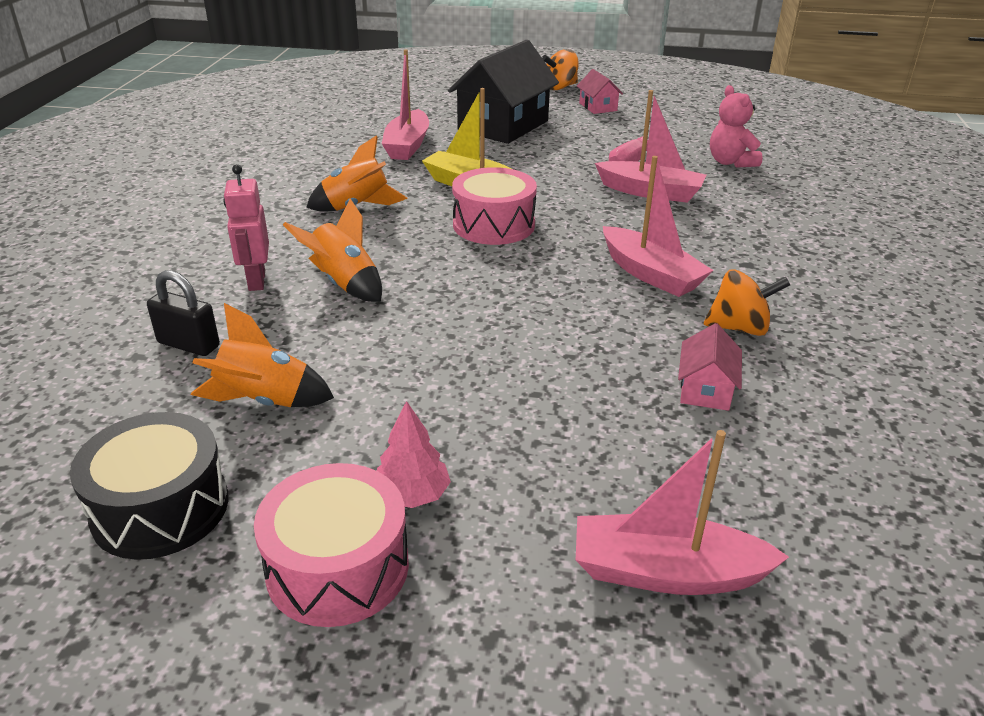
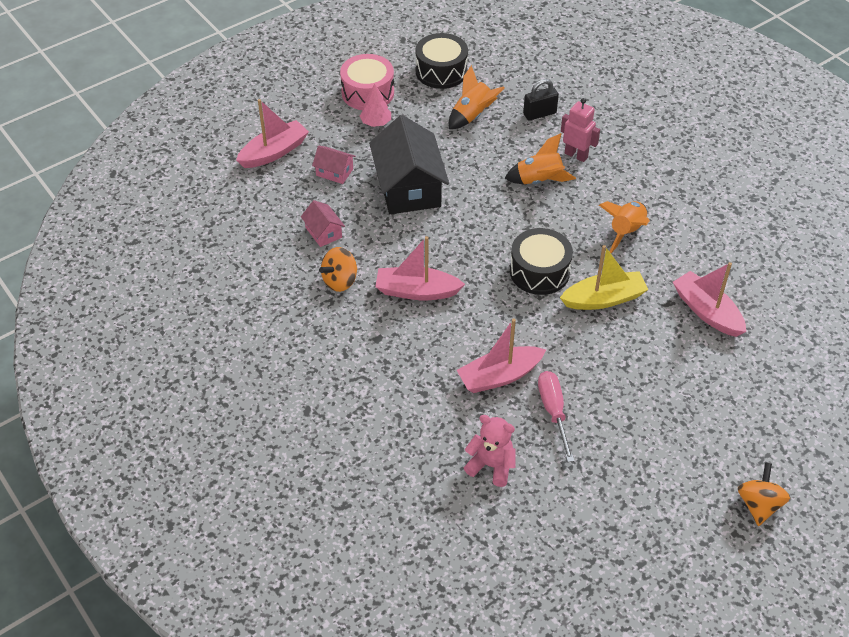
camera: 135 degrees right, 15 degrees up
black house [448,40,559,144] -> black house moved to [369,115,449,214]
pink drum [452,167,537,245] -> black drum [510,228,573,295]
pink house [577,69,623,114] -> pink house moved to [312,146,355,184]

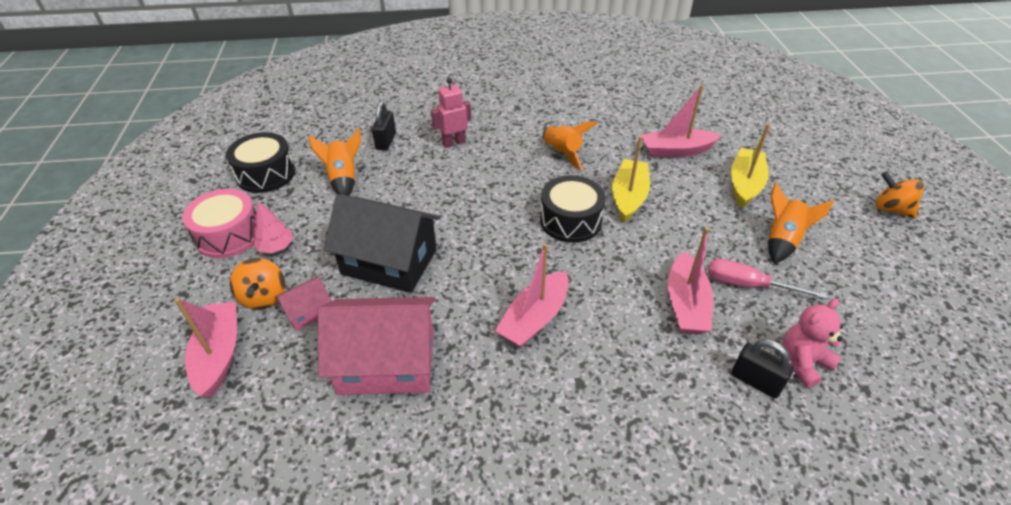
camera: 60 degrees left, 5 degrees down
pink house [301,200,345,247] -> pink house [317,297,435,395], size x2.16
orange spinning top [319,247,357,292] -> orange spinning top moved to [230,258,285,310]
orange rocket [504,133,576,184] -> orange rocket moved to [768,182,834,264]
none -> yellow boat [731,123,770,208]
none -> black padlock [731,339,794,398]

